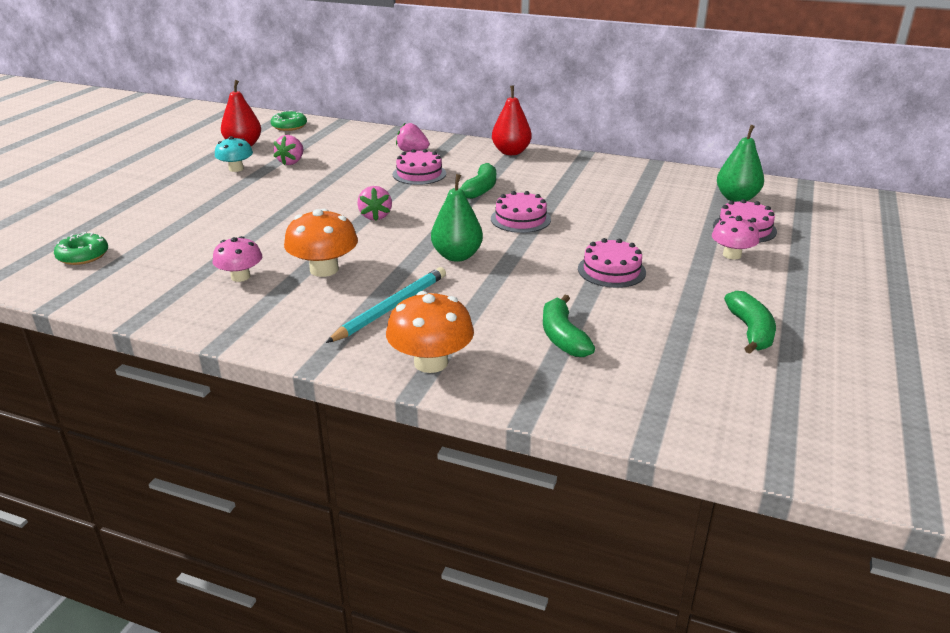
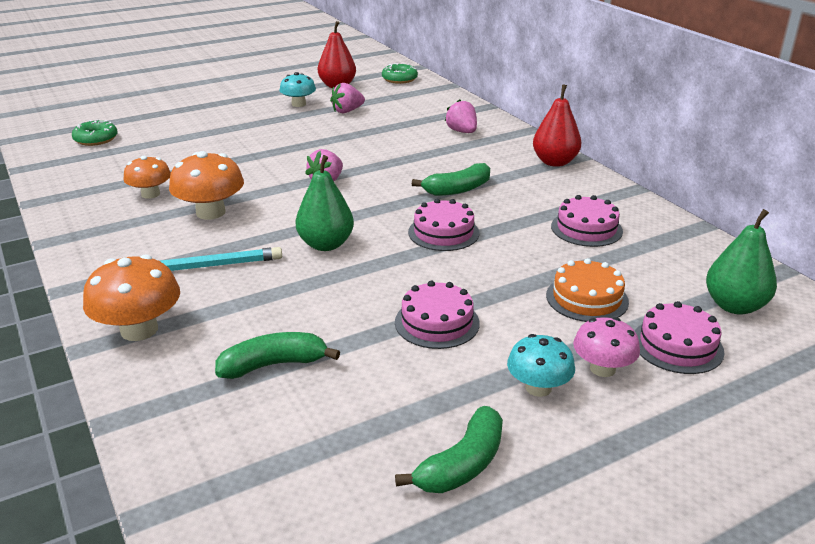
camera: 40 degrees right, 0 degrees up
pink mushroom [213,236,262,282] -> orange mushroom [123,156,171,199]
pink cake [393,149,446,185] -> pink cake moved to [551,195,623,247]
green banana [543,295,595,357] -> green banana turned 45 degrees clockwise [215,332,340,379]
none -> turquoise mushroom [507,334,575,397]
none -> orange cake [546,258,629,322]

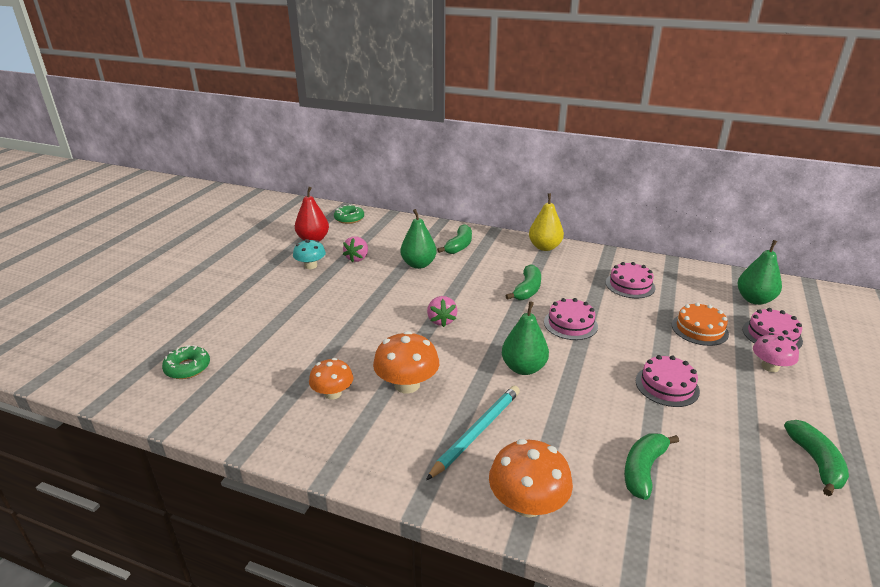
camera: 40 degrees left, 0 degrees up
pink strawberry [445,99,477,133] -> green banana [437,224,472,254]
turquoise mushroom [507,334,575,397] -> none
red pear [533,84,582,167] -> yellow pear [529,193,564,251]
none -> green pear [400,209,437,269]

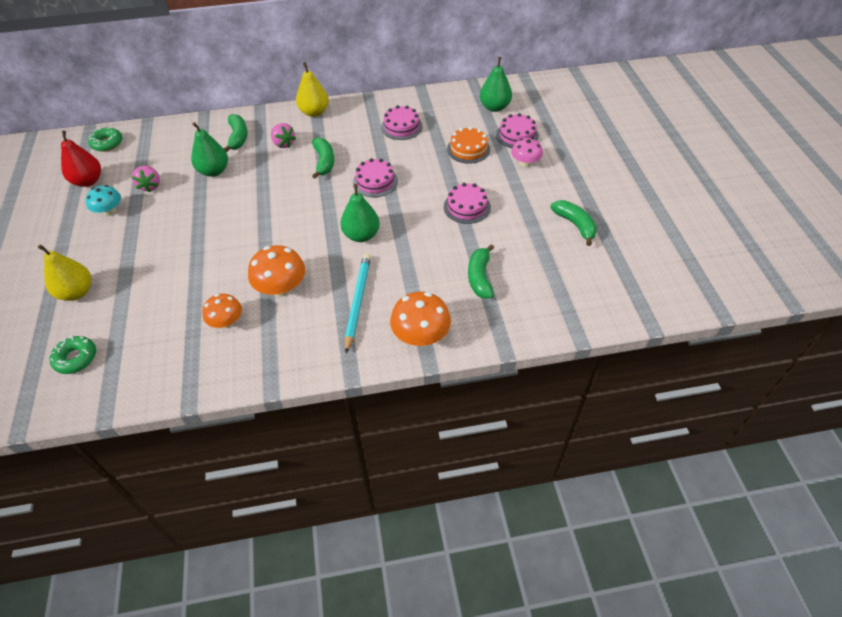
camera: 30 degrees left, 20 degrees up
pink strawberry [427,296,458,327] -> pink strawberry moved to [271,123,296,148]
none -> yellow pear [38,244,92,301]

